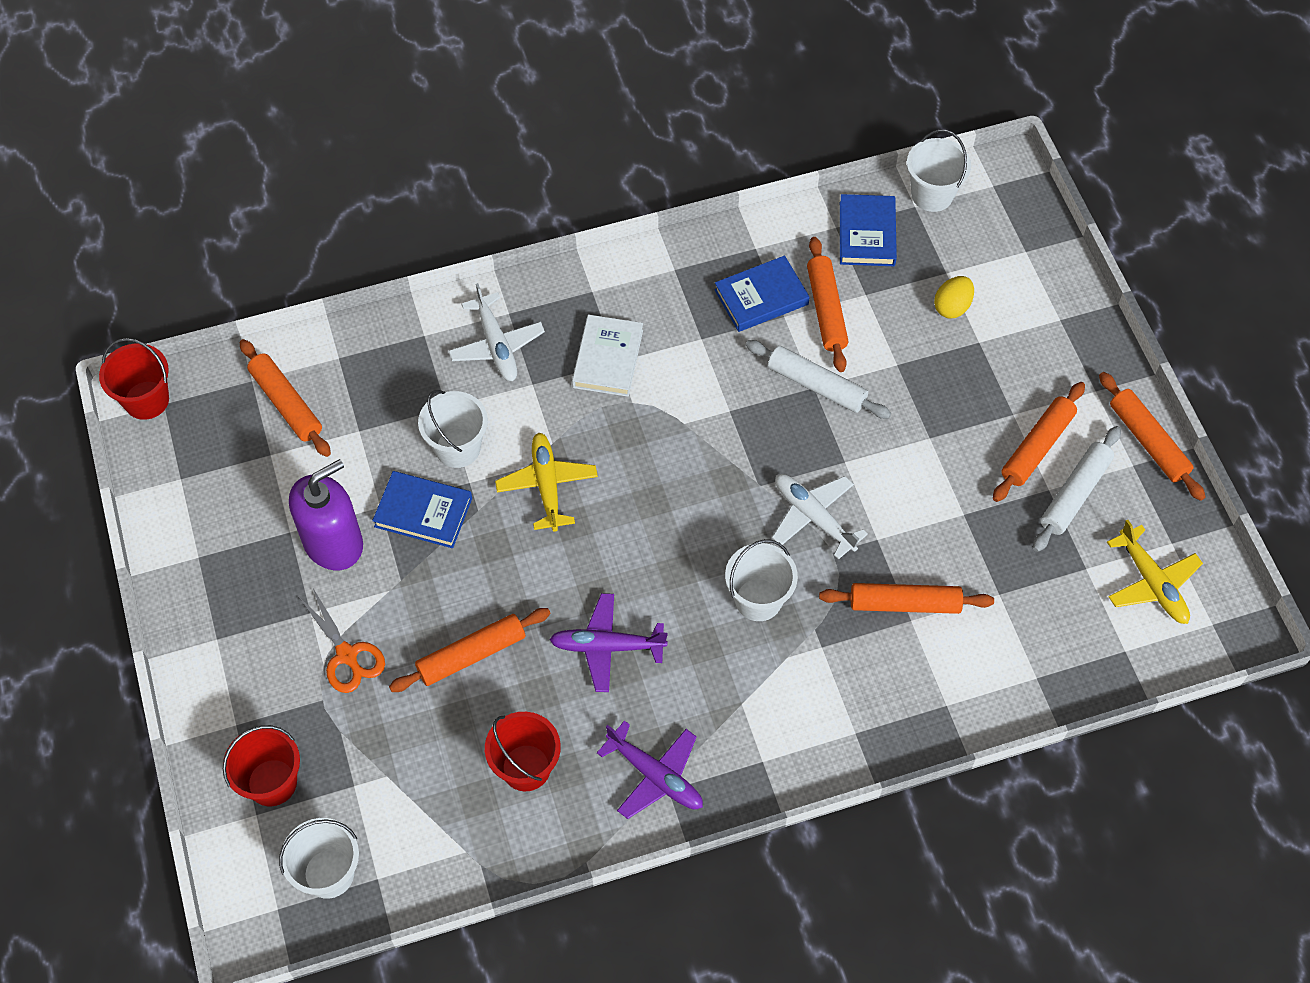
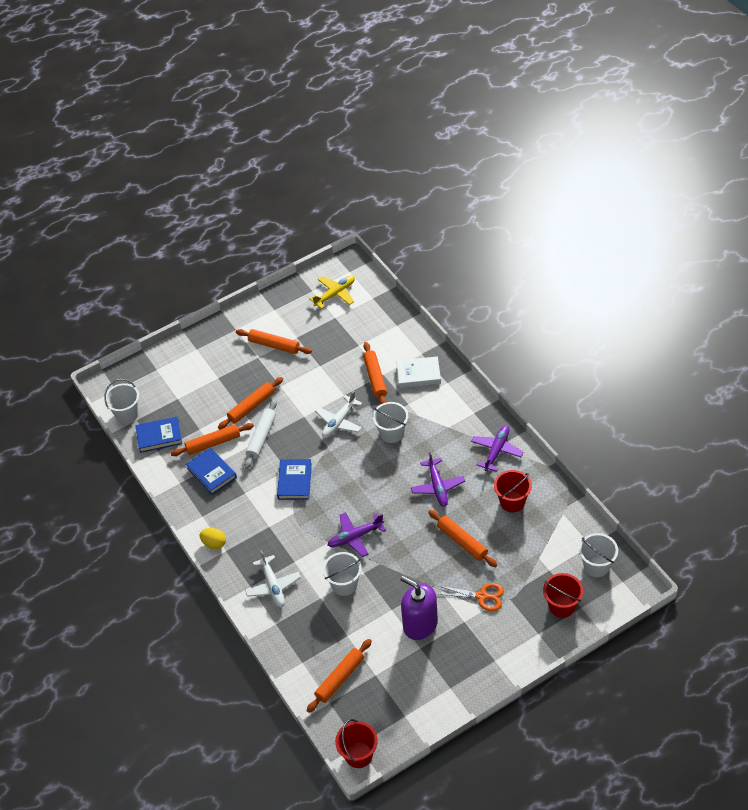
camera: 100 degrees left, 10 degrees down
orange scissors [298,588,385,693] -> orange scissors turned 60 degrees clockwise [437,583,504,611]
blue book [372,471,472,548] -> blue book moved to [277,459,312,500]
white plane [448,283,545,381] -> white plane turned 105 degrees clockwise [245,550,301,608]
yellow plane [495,433,598,532] -> purple plane [327,512,386,557]
white book [572,315,643,397] -> white book moved to [396,356,441,388]
yellow egg [934,276,974,318] -> yellow egg moved to [200,528,226,549]
white rolling pin [1033,426,1121,552] -> none
orange rolling pin [1099,372,1206,501] -> orange rolling pin moved to [218,377,283,429]

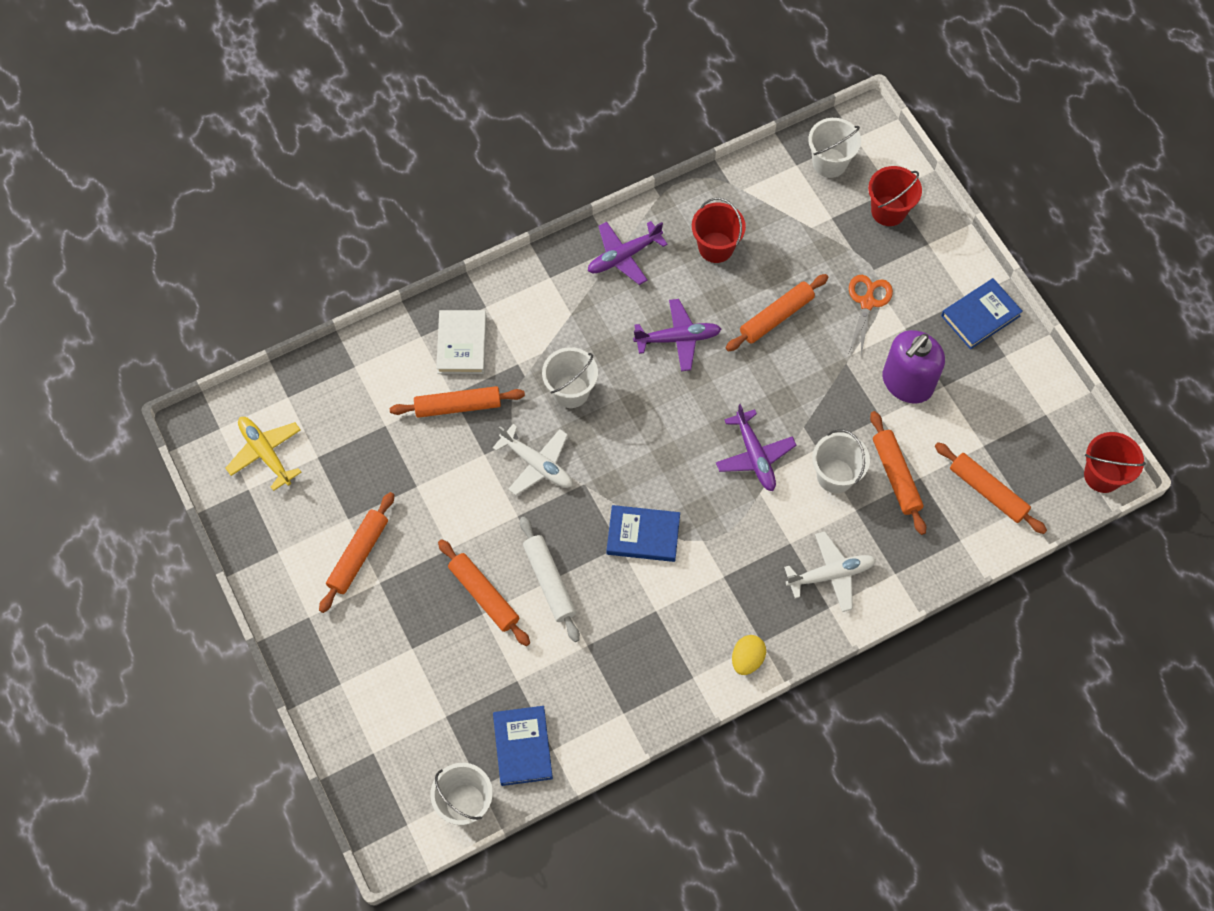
camera: 90 degrees left, 15 degrees up
orange rolling pin [171,423,254,456] -> orange rolling pin moved to [870,411,926,535]
blue book [186,447,237,495] -> blue book moved to [941,278,1023,349]
white rolling pin [244,399,277,469] -> white rolling pin turned 45 degrees clockwise [520,517,580,642]
purple plane [471,425,524,472] -> purple plane turned 60 degrees counterclockwise [588,221,668,285]

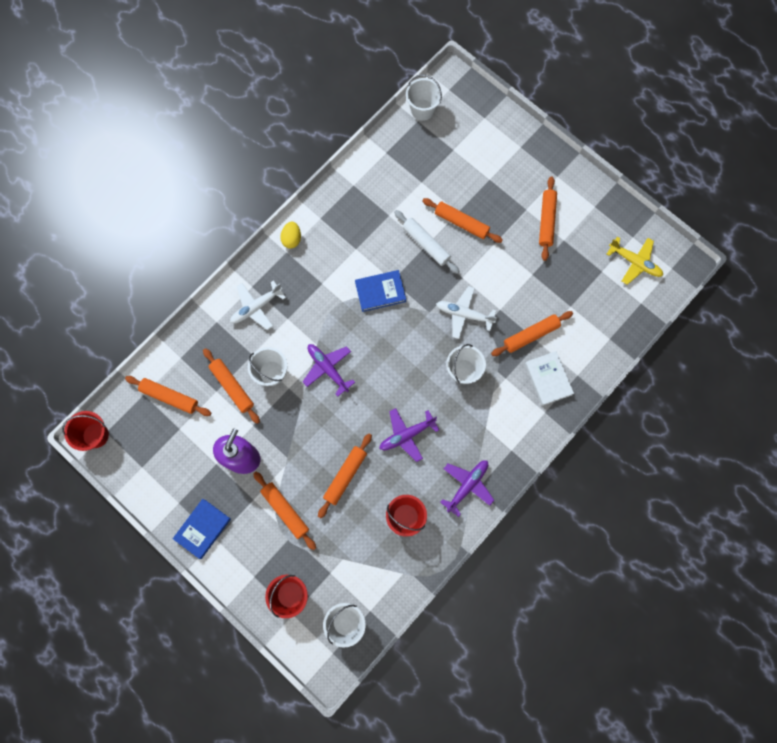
camera: 160 degrees right, 10 degrees up
blue book [493,706,553,786] -> none
orange scissors [849,275,893,355] -> orange rolling pin [253,472,316,550]

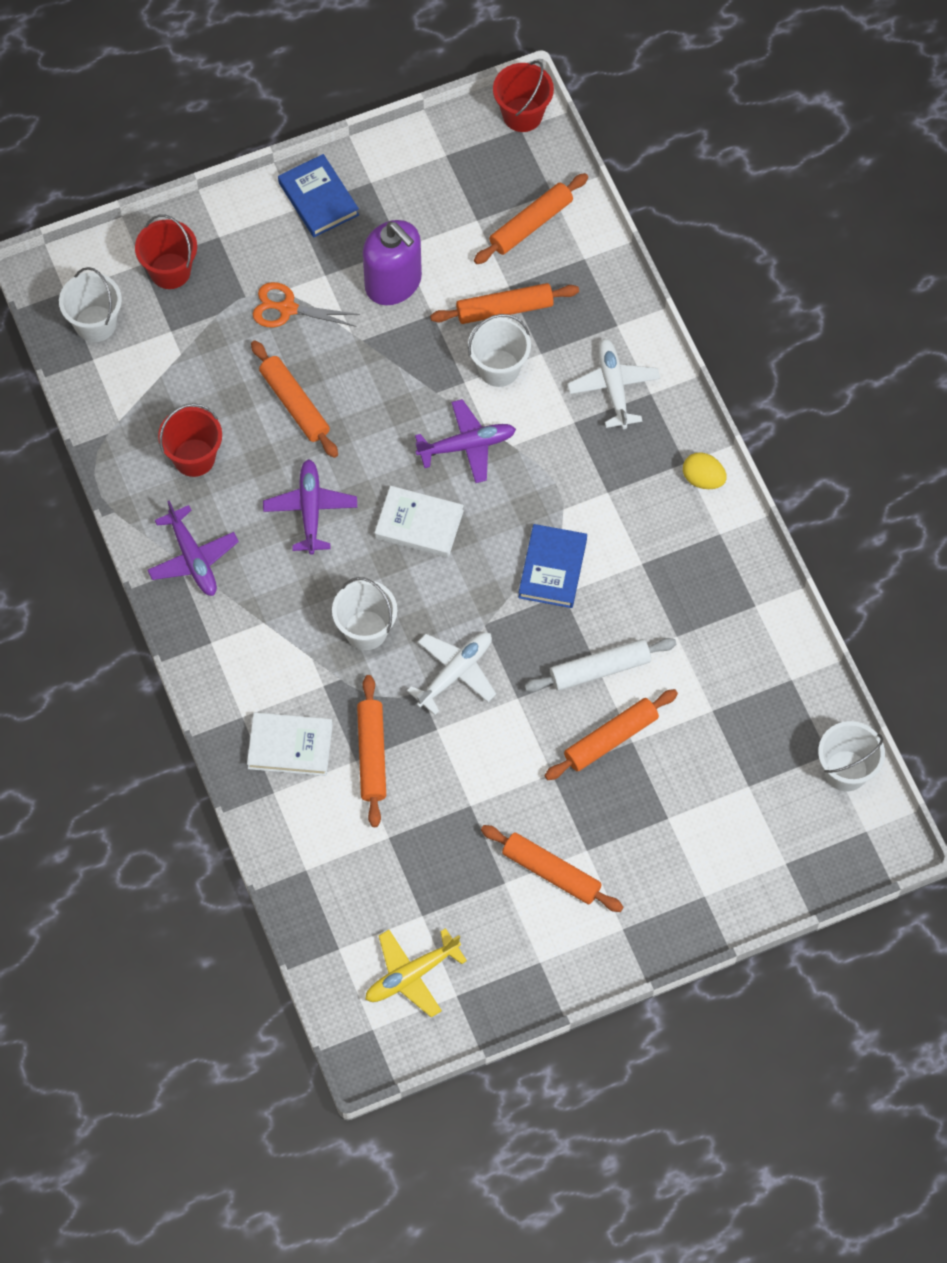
camera: 115 degrees right, 10 degrees down
orange rolling pin [253,472,316,550] -> orange scissors [253,282,360,327]
none -> white book [375,486,464,558]

